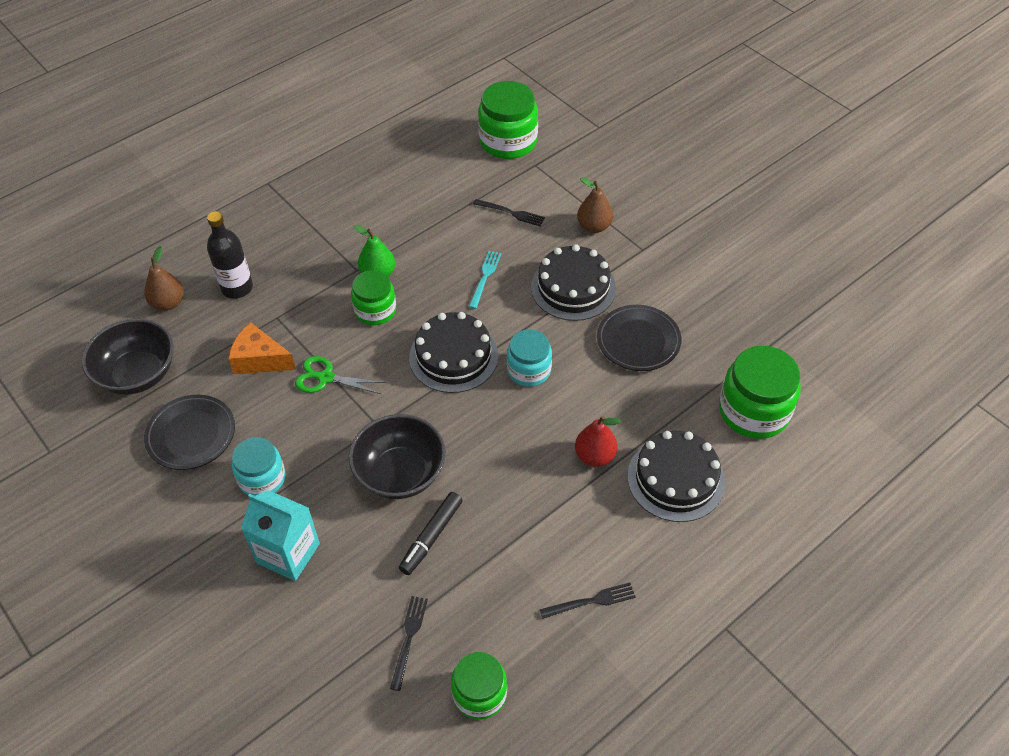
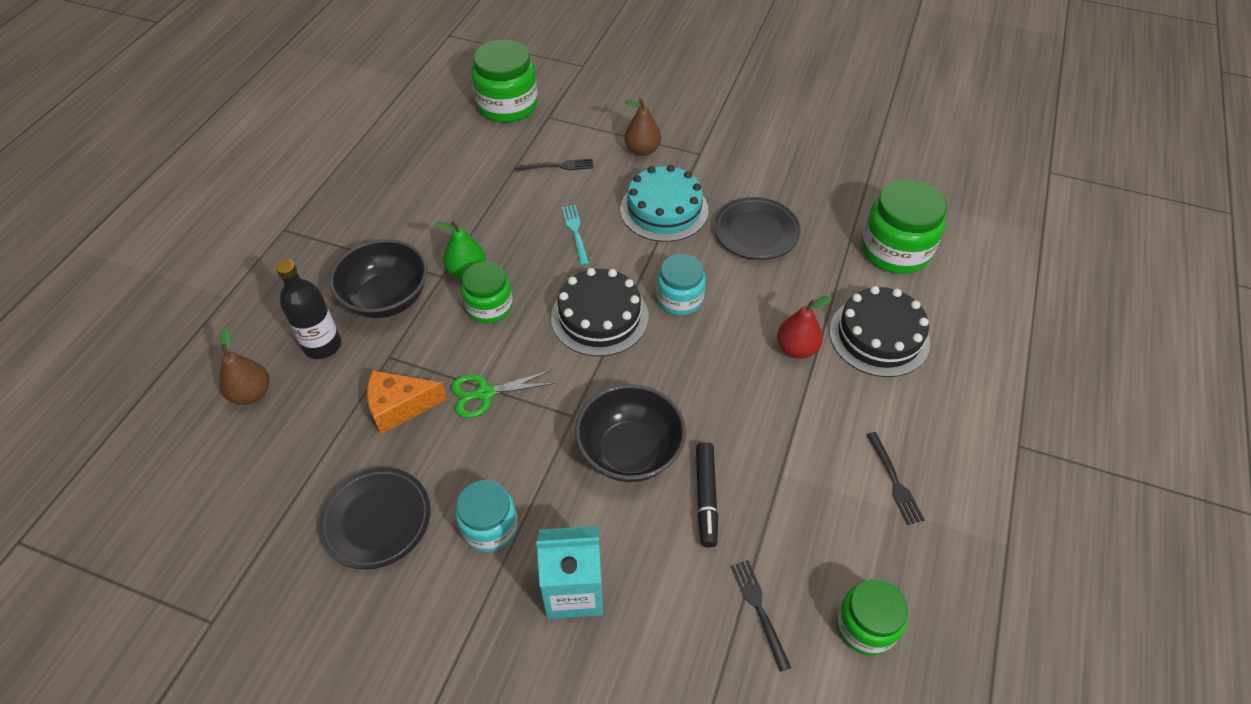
camera: 30 degrees left, 0 degrees up
black bowl [82,319,174,395] -> black bowl moved to [329,239,427,318]
black cake [531,244,616,321] -> turquoise cake [620,165,709,242]
black fork [540,583,636,619] -> black fork turned 120 degrees clockwise [867,432,925,525]

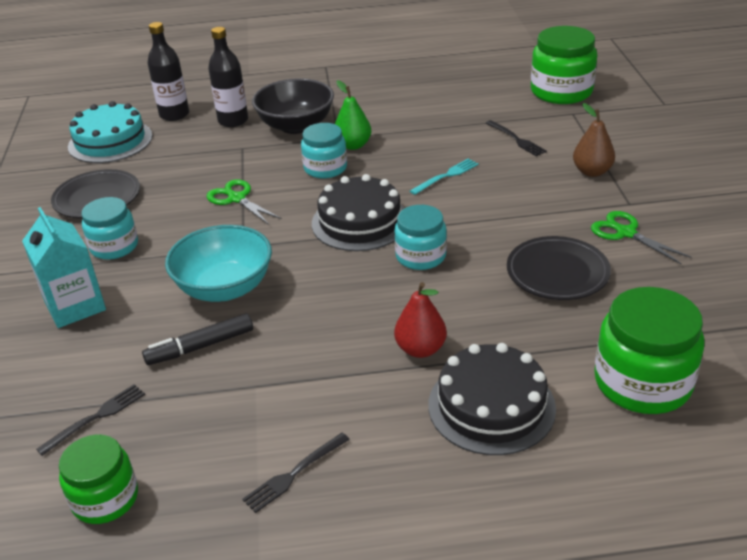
camera: 65 degrees right, 15 degrees down
brown pear [219,328,269,405] -> black bottle [147,22,189,121]
orange cheese [367,370,447,434] -> none
green jar [461,261,513,323] -> turquoise jar [301,123,347,178]
black bowl [575,384,686,482] -> turquoise bowl [165,225,272,302]
turquoise cake [620,165,709,242] -> turquoise cake moved to [68,101,153,163]
none -> green scissors [591,211,692,264]

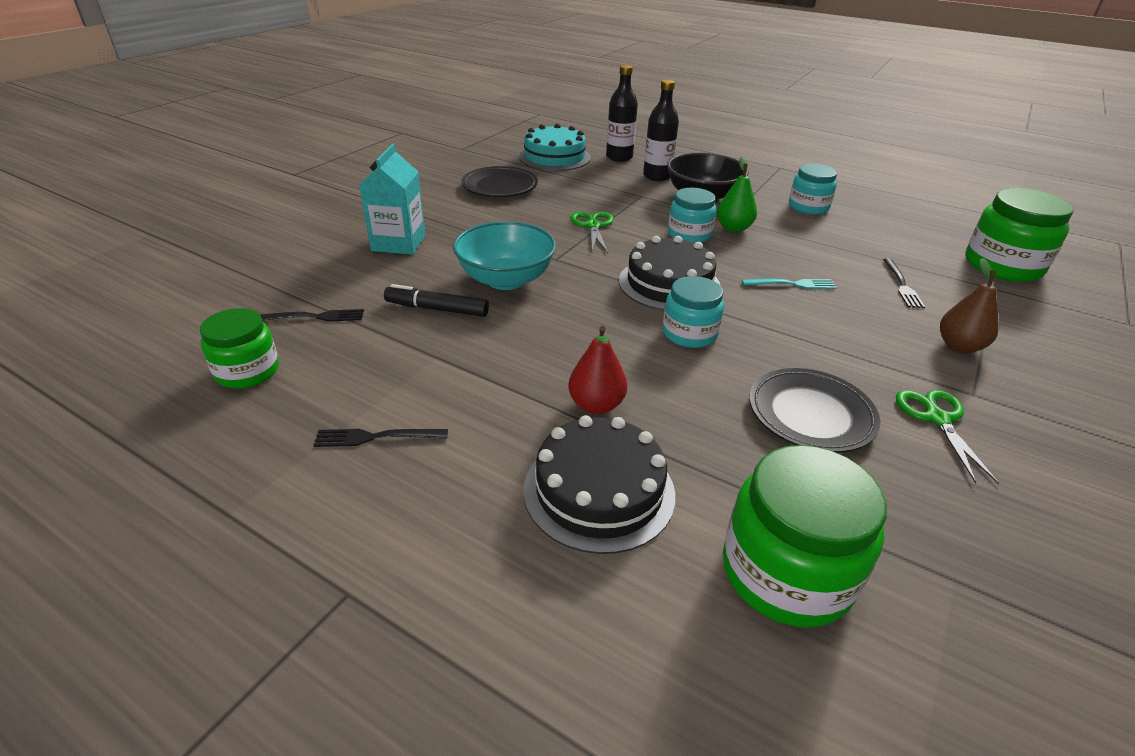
camera: 35 degrees right, 0 degrees up
turquoise jar [82,197,138,260] -> turquoise jar moved to [789,164,837,215]

